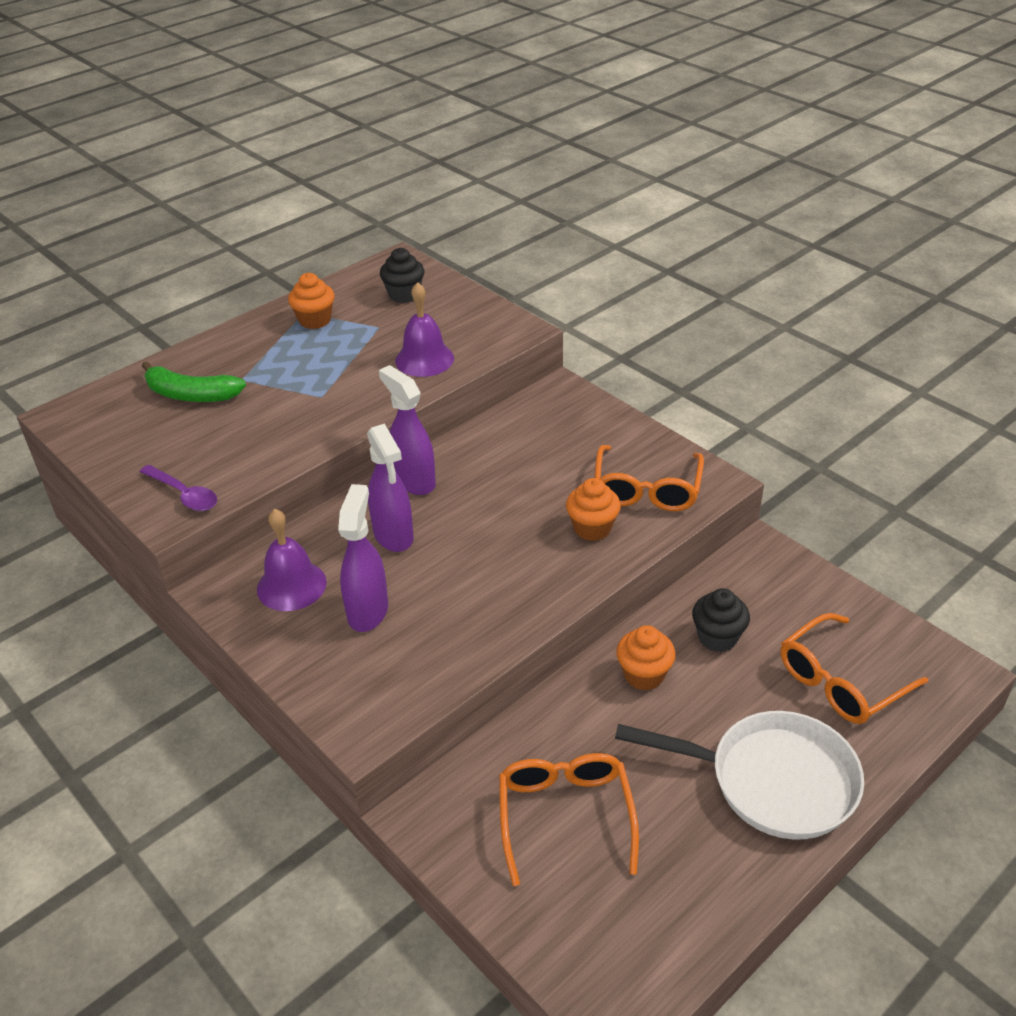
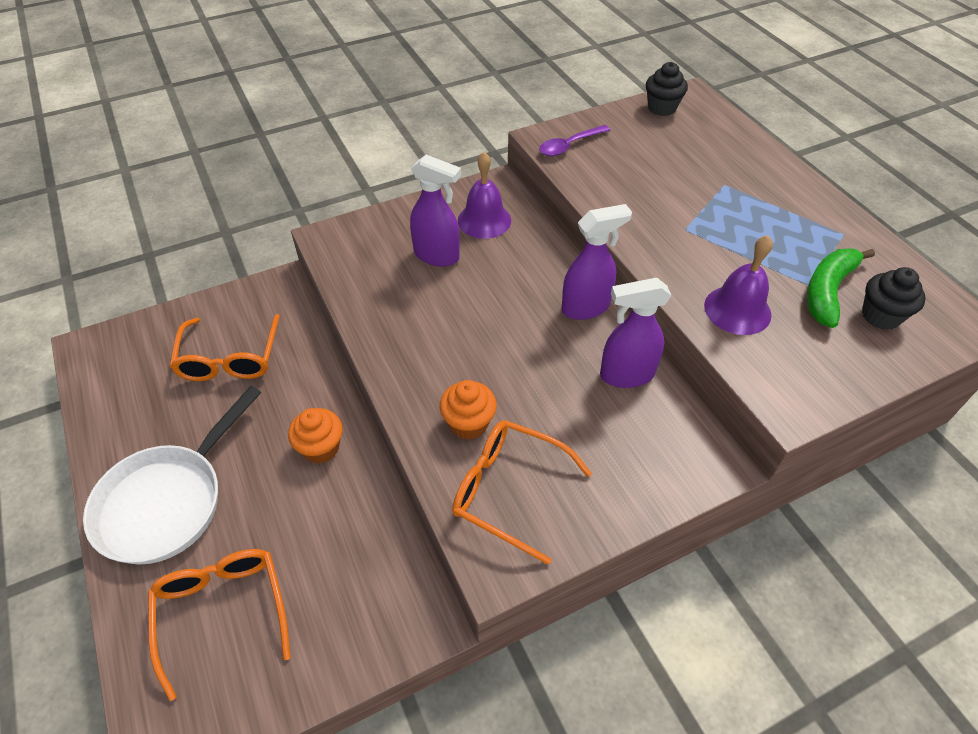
camera: 105 degrees right, 10 degrees up
green banana [142,361,246,402] -> green banana moved to [807,249,875,328]
orange cupcake [288,273,335,329] -> none
purple spray bottle [367,424,414,552] -> purple spray bottle moved to [600,278,671,388]
orange glasses [499,753,639,886] -> orange glasses turned 75 degrees clockwise [170,314,280,381]
black cupcake [692,588,750,652] -> black cupcake moved to [646,62,688,116]

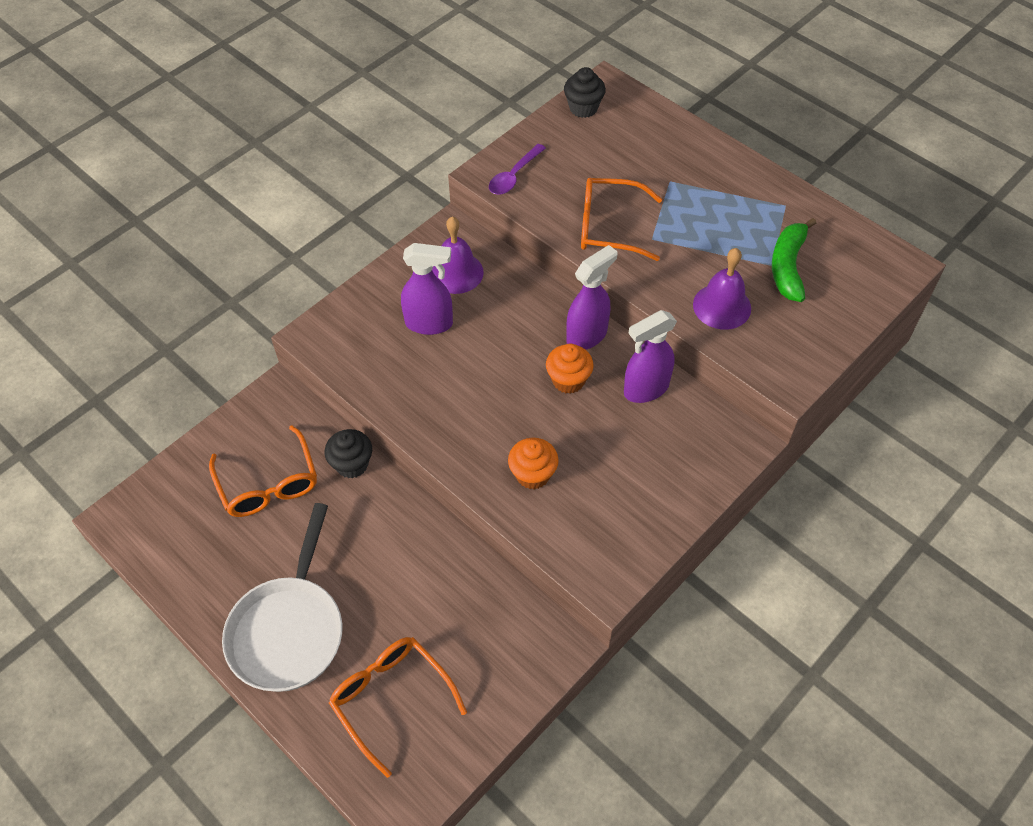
camera: 20 degrees left, 5 degrees up
orange cupcake [288,408,342,463] -> orange cupcake moved to [546,344,594,394]
orange glasses [452,420,592,565] -> orange glasses moved to [581,178,662,261]
black cupcake [862,267,926,330] -> black cupcake moved to [324,429,372,478]

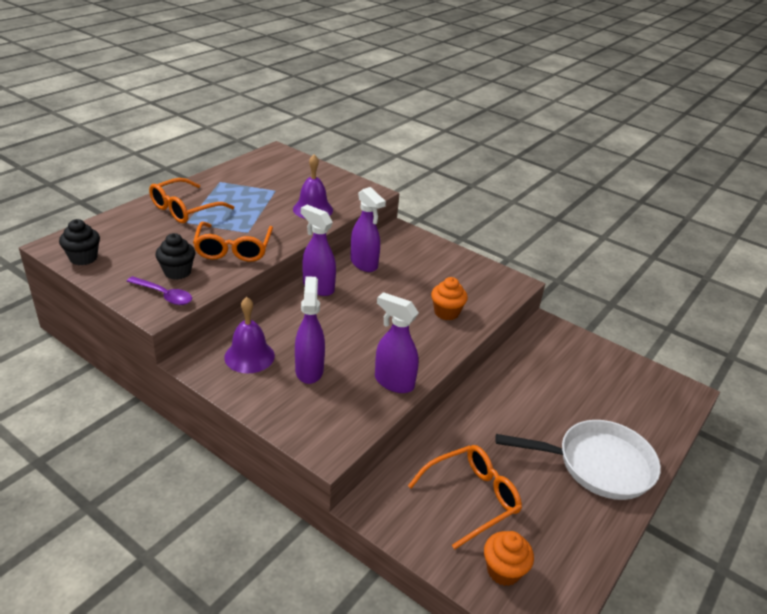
camera: 100 degrees left, 20 degrees down
black cupcake [324,429,372,478] -> black cupcake moved to [155,233,195,280]
orange glasses [329,637,467,778] -> orange glasses moved to [149,178,234,223]
orange cupcake [546,344,594,394] -> orange cupcake moved to [484,531,534,586]
green banana [772,218,816,302] -> none
none -> purple spray bottle [375,292,419,393]

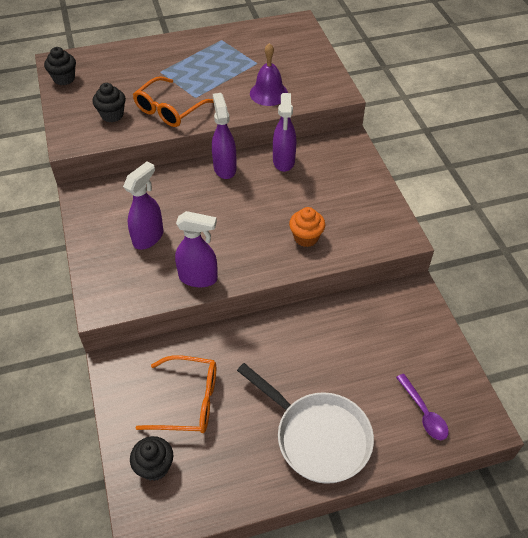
camera: 40 degrees right, 15 degrees up
purple spoon [127,276,192,305] -> purple spoon moved to [396,374,449,440]
orange glasses [149,178,234,223] -> none
purple bell [224,297,275,373] -> none
purple spray bottle [375,292,419,393] -> purple spray bottle turned 120 degrees clockwise [175,211,218,287]
orange cupcake [484,531,534,586] -> black cupcake [130,436,173,481]

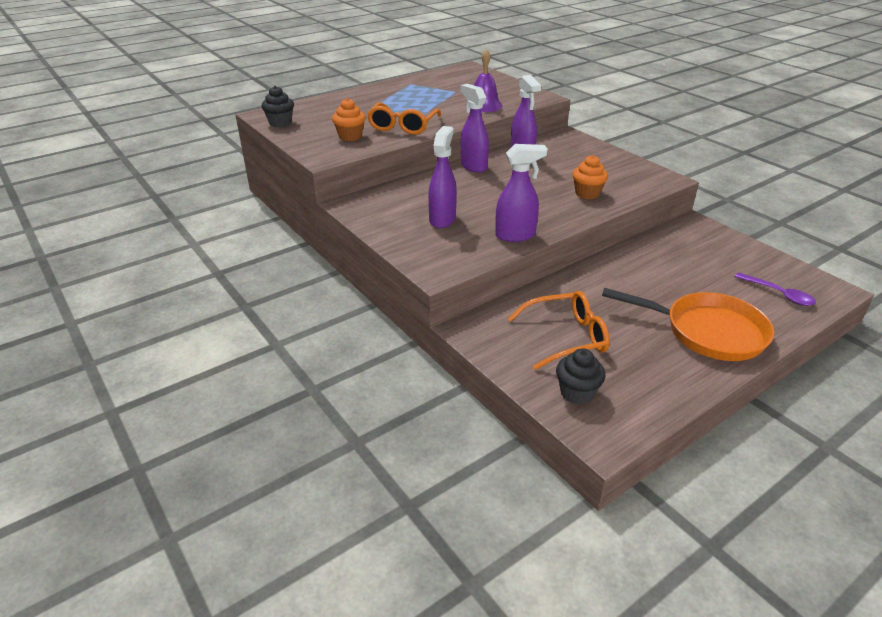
camera: 20 degrees left, 15 degrees down
black cupcake [92,83,126,122] -> orange cupcake [332,98,366,141]
white pan [237,363,374,484] -> orange pan [602,288,774,361]

